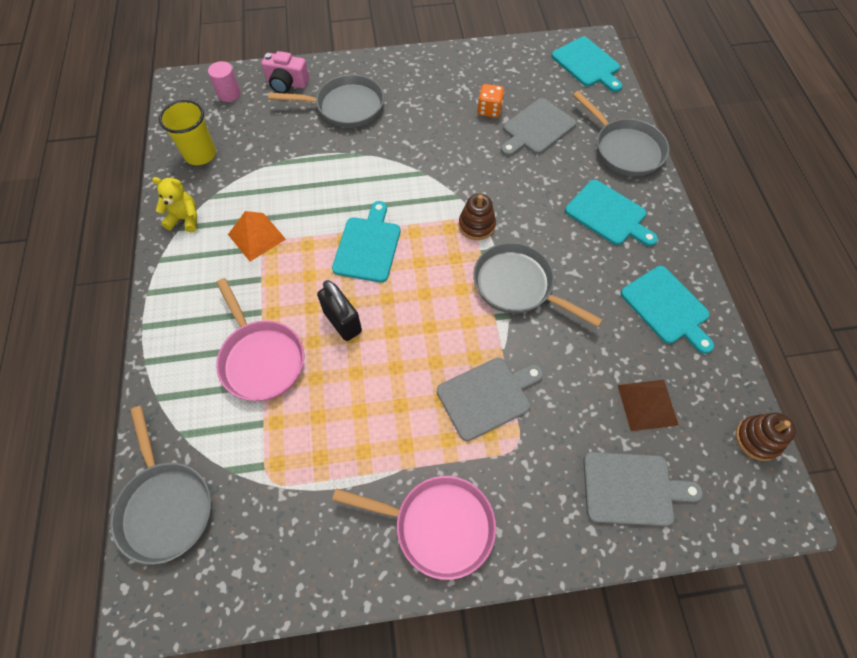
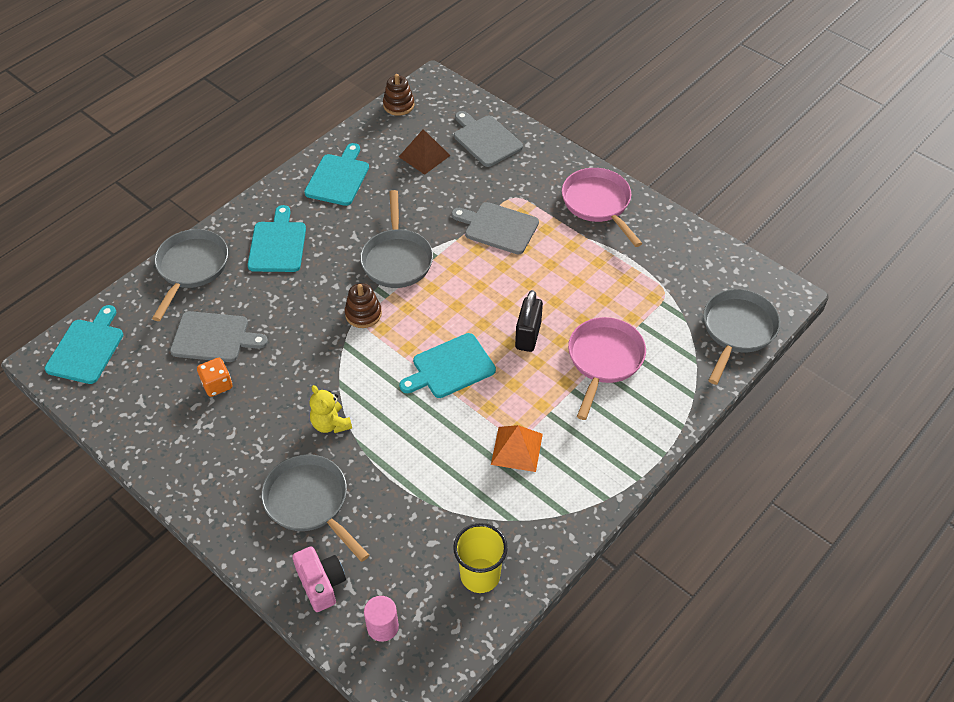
camera: 130 degrees left, 10 degrees down
yellow teddy bear [152,177,197,232] -> yellow teddy bear moved to [310,385,352,433]

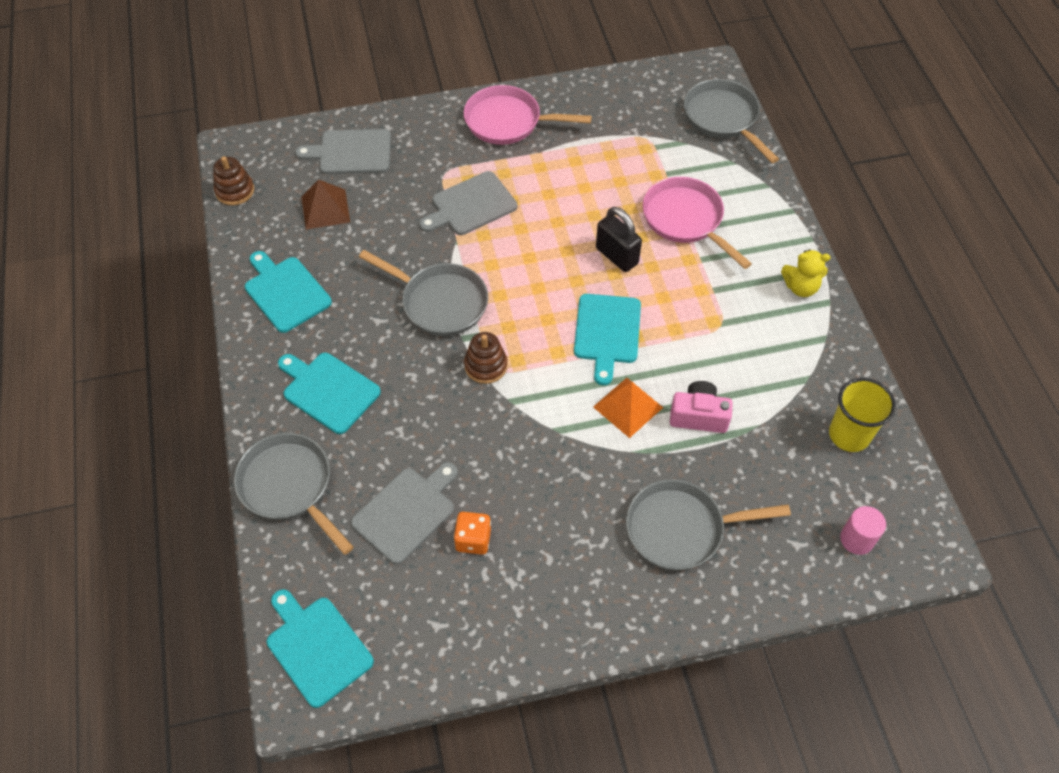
camera: 55 degrees left, 5 degrees up
pink camera [292,546,346,612] -> pink camera moved to [670,381,733,433]
yellow teddy bear [310,385,352,433] -> yellow teddy bear moved to [781,249,831,297]
orange pyramid [491,425,543,472] -> orange pyramid moved to [593,378,663,438]

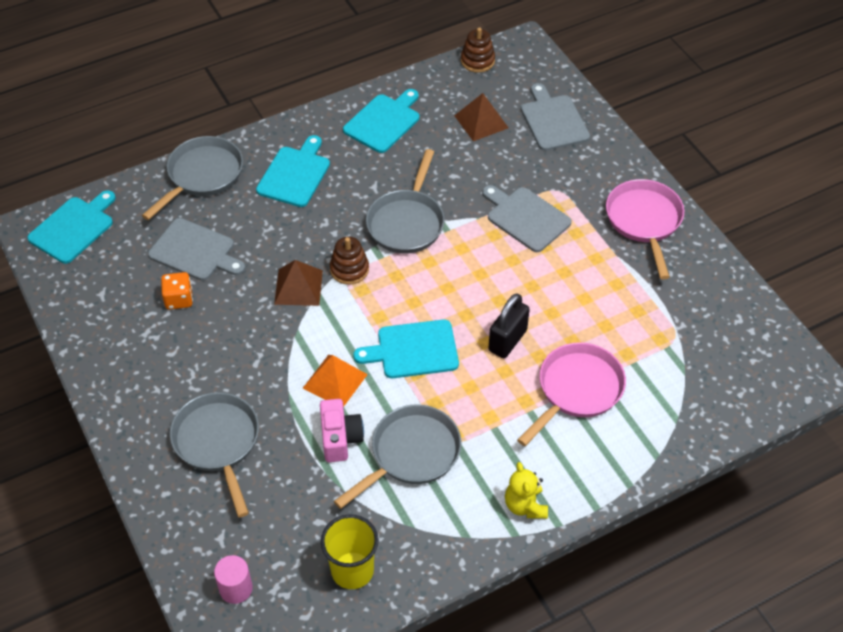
camera: 75 degrees right, 5 degrees down
grey pan [684,79,779,163] -> grey pan moved to [334,405,461,509]
none -> brown pyramid [274,260,323,306]

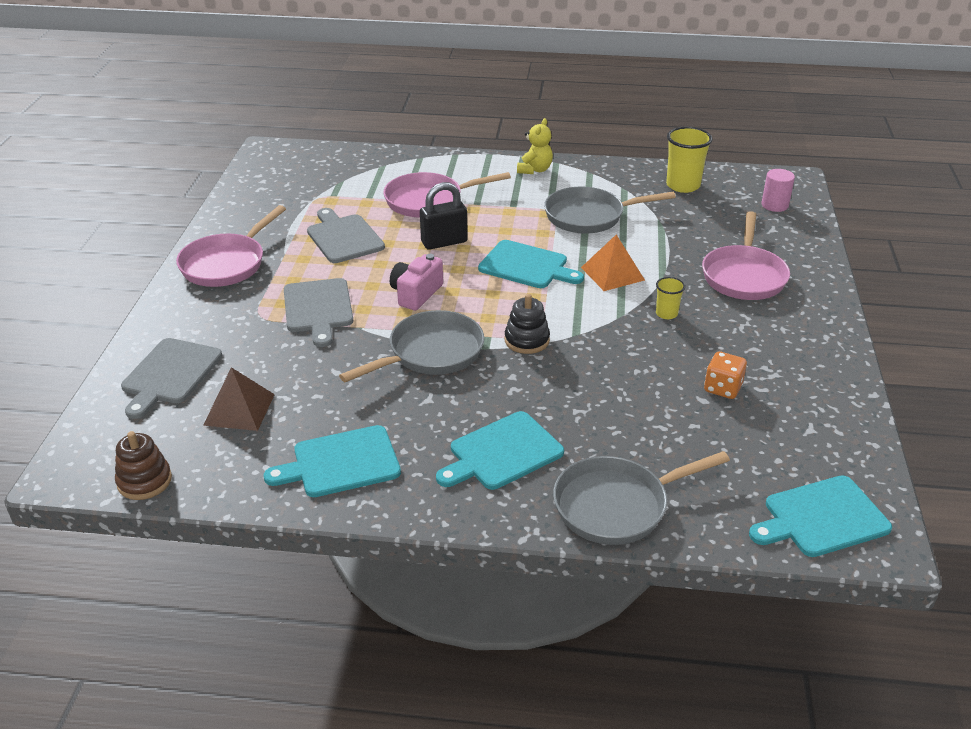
camera: 145 degrees left, 15 degrees down
grey cutting board [148,218,245,281] -> grey cutting board moved to [307,208,385,263]
grey pan [170,392,259,517] -> pink pan [702,211,790,300]
brown pyramid [274,260,323,306] -> none
pink camera [320,399,364,462] -> pink camera moved to [390,254,443,310]
brown stacking toy [330,237,369,285] -> black stacking toy [505,294,550,354]
none -> yellow cup [656,277,685,319]

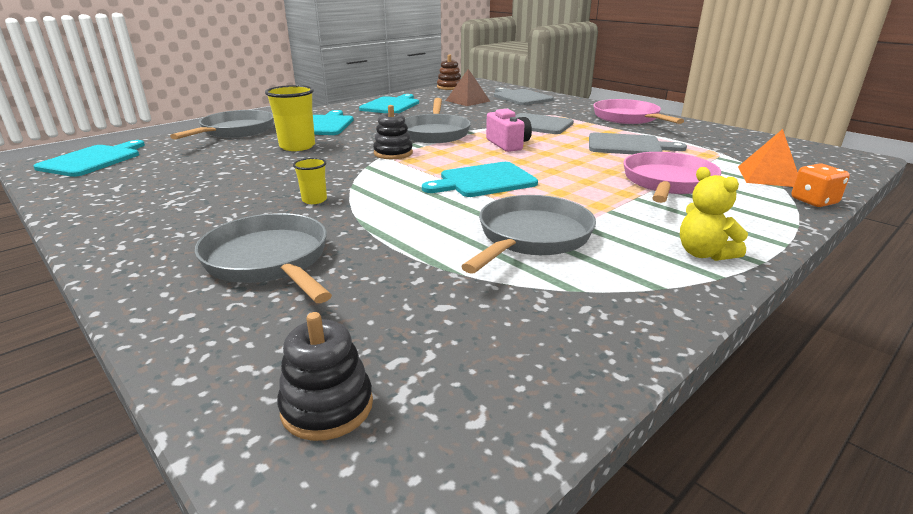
camera: 130 degrees right, 10 degrees down
black padlock [420,182,468,250] -> none
orange pyramid [581,235,645,291] -> orange pyramid moved to [738,129,798,187]
yellow cup [666,127,713,193] -> yellow cup moved to [265,85,315,151]
pink pan [702,211,790,300] -> grey pan [195,213,332,303]
orange dice [704,351,747,399] -> orange dice moved to [791,164,850,207]
pink cylinder [761,169,795,212] -> black stacking toy [277,312,373,441]

